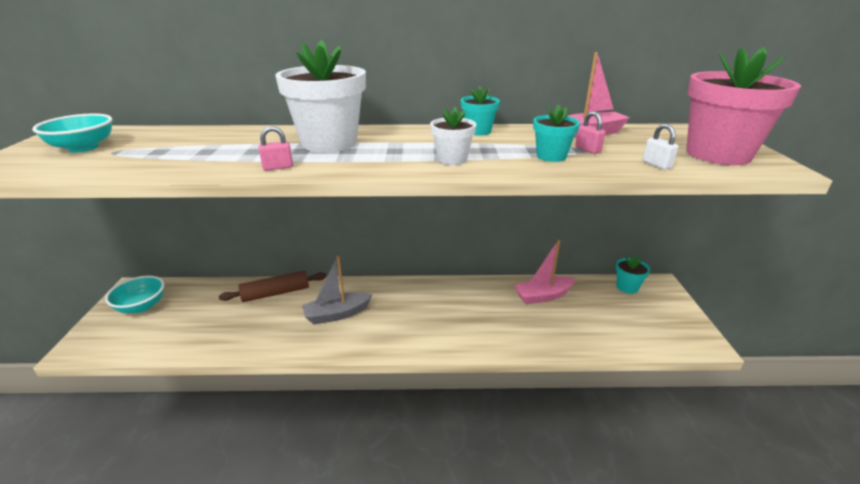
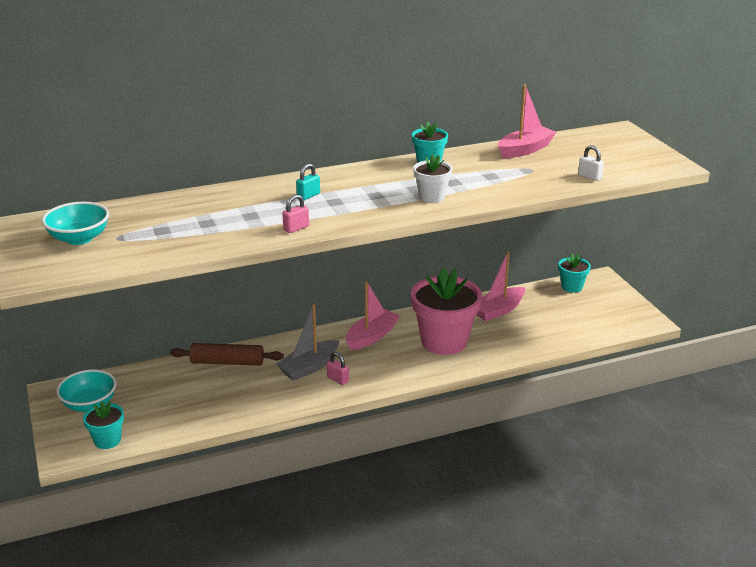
camera: 20 degrees left, 0 degrees up
brown rolling pin [219,271,326,302] -> brown rolling pin turned 45 degrees clockwise [170,343,284,366]
white flower pot [275,39,366,152] -> turquoise padlock [296,163,320,200]
turquoise flower pot [533,105,580,162] -> turquoise flower pot moved to [83,401,124,449]
pink padlock [575,111,605,154] -> pink padlock moved to [327,352,349,385]
pink flower pot [686,47,801,165] -> pink flower pot moved to [411,268,482,355]
none -> pink boat [346,281,400,350]

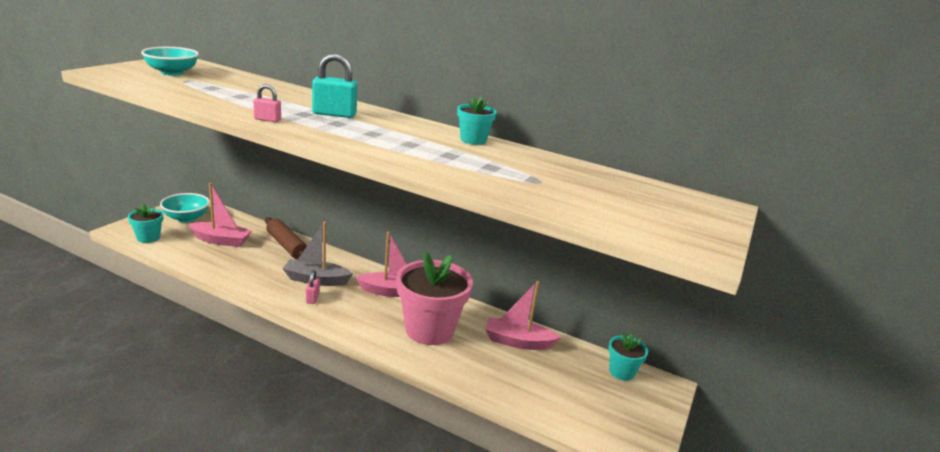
camera: 45 degrees right, 5 degrees down
turquoise padlock [296,163,320,200] -> turquoise padlock [312,53,358,118], size x1.79
white flower pot [413,154,452,203] -> none
pink boat [498,84,556,158] -> pink boat moved to [188,183,252,247]
white padlock [578,145,604,181] -> none

